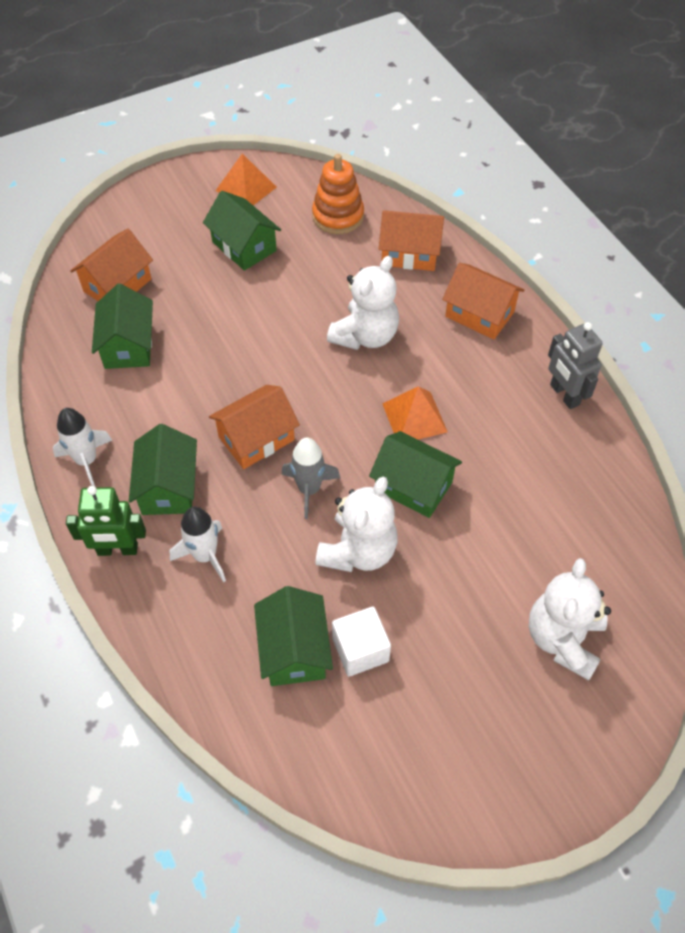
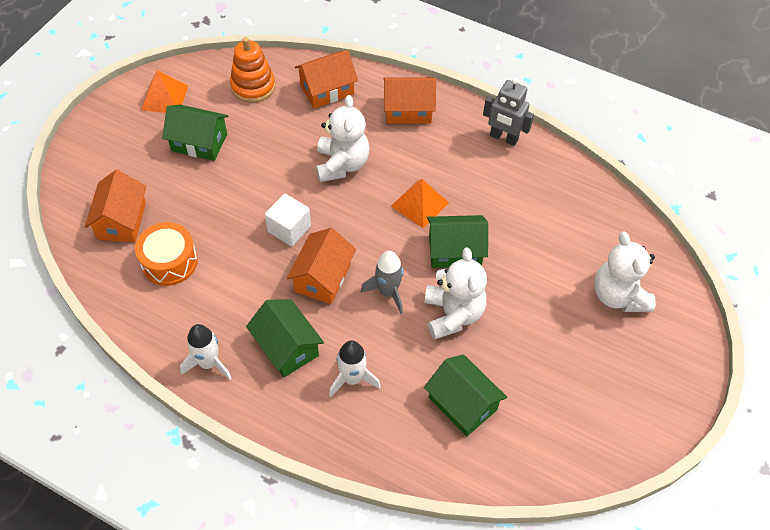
camera: 35 degrees left, 0 degrees up
green robot [66,486,146,556] -> none
green house [92,284,153,369] -> orange drum [135,222,198,286]
white cube [332,606,391,677] -> white cube moved to [265,194,311,246]

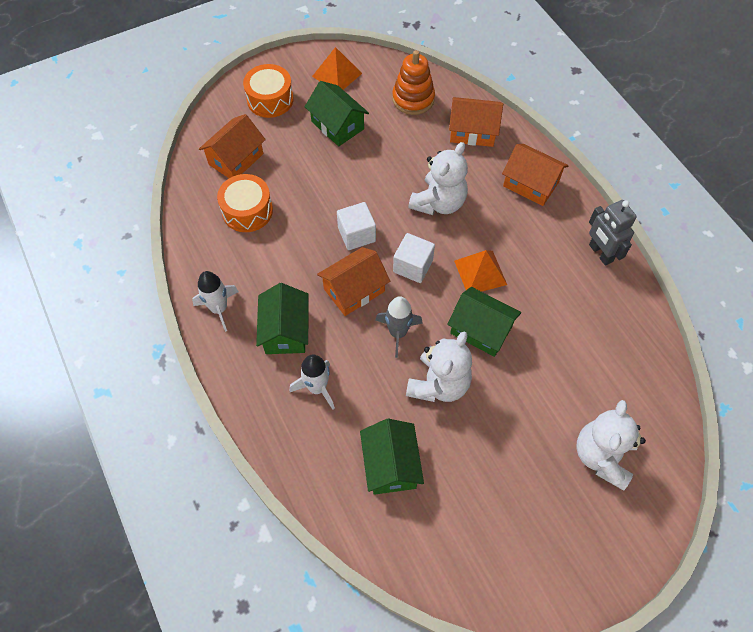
camera: 35 degrees right, 5 degrees up
none -> orange drum [243,64,293,118]
none -> white cube [393,233,435,283]

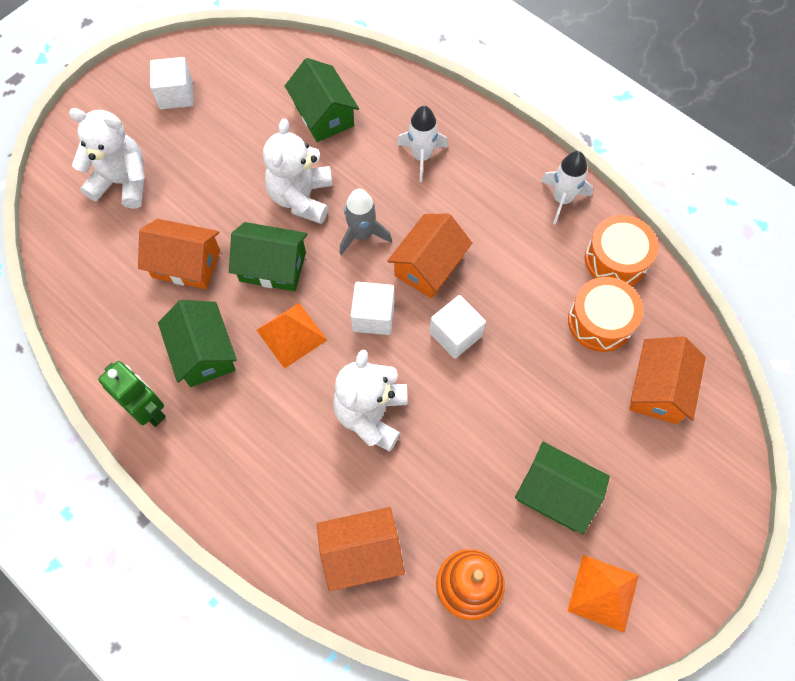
camera: 160 degrees right, 5 degrees up
orange drum [243,64,293,118] -> orange drum moved to [585,215,658,286]
green house [256,283,308,354] -> green house moved to [158,300,237,387]
orange house [502,144,569,206] -> orange house moved to [138,219,220,289]
white teddy bear [576,400,646,491] -> white teddy bear turned 75 degrees counterclockwise [69,108,145,209]
grey robot [589,200,637,266] -> green robot [98,361,166,427]
none -> white cube [150,57,194,109]

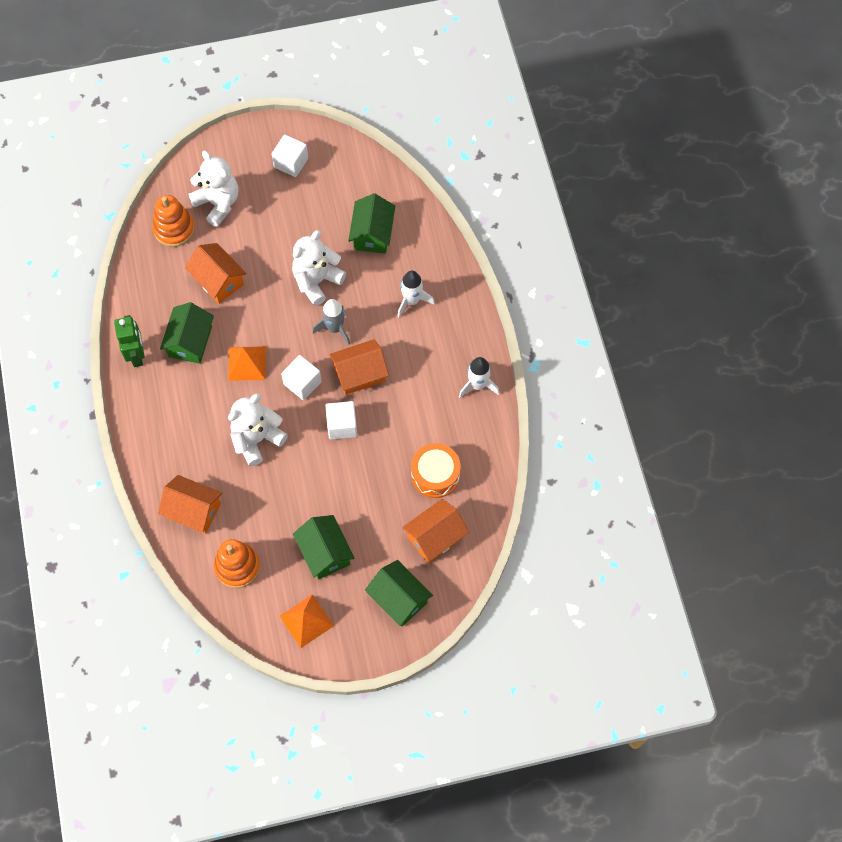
camera: 35 degrees right, 0 degrees up
green house [229,222,308,292] -> green house moved to [365,560,433,627]
orange drum [585,215,658,286] -> none
none -> orange stacking toy [152,195,195,247]

